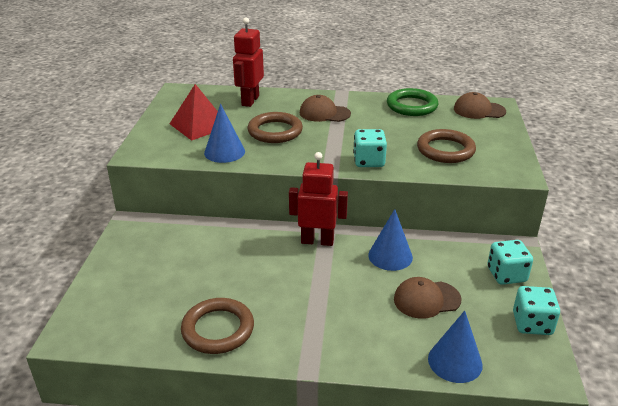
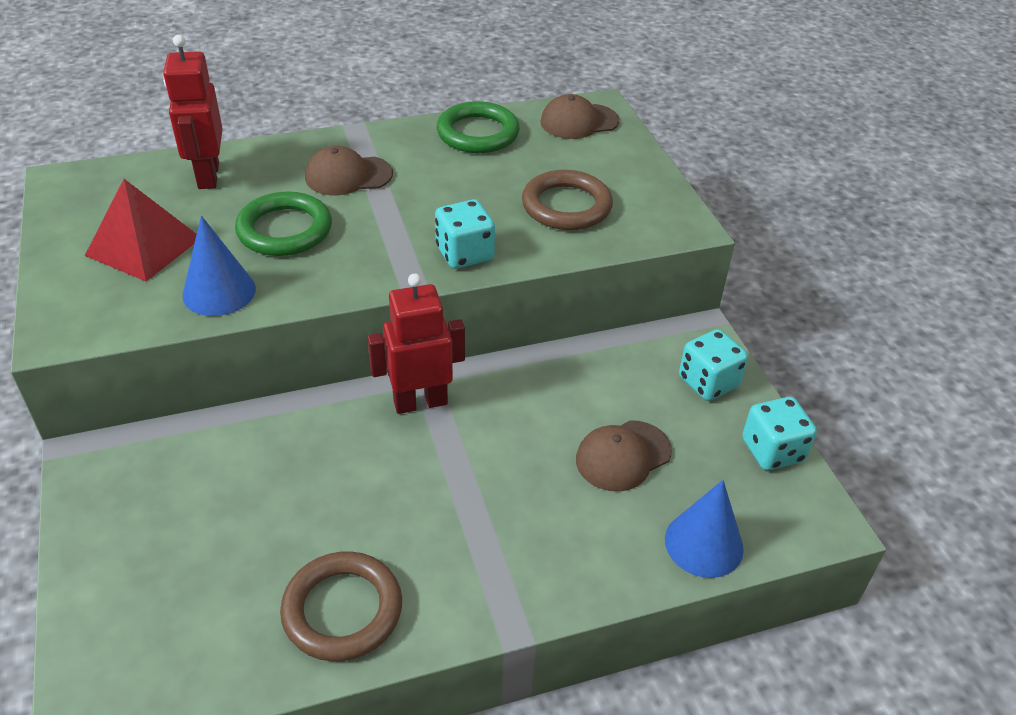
camera: 25 degrees left, 10 degrees up
brown ring [248,112,303,143] -> green ring [235,191,332,256]
blue cone [368,209,413,271] -> none

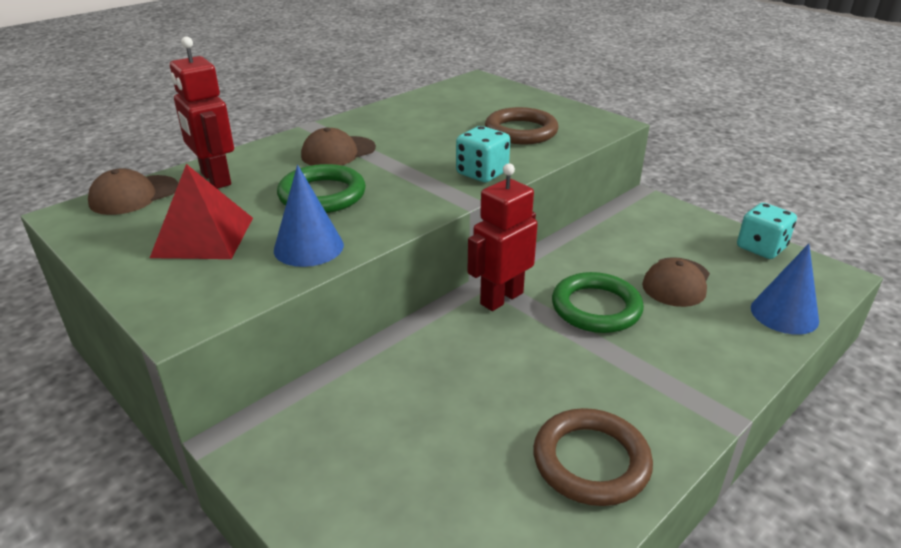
camera: 25 degrees left, 10 degrees down
green ring [437,101,520,153] -> green ring moved to [552,272,644,333]
brown cap [540,94,619,139] -> brown cap moved to [88,168,178,215]
turquoise dice [679,329,748,401] -> none

